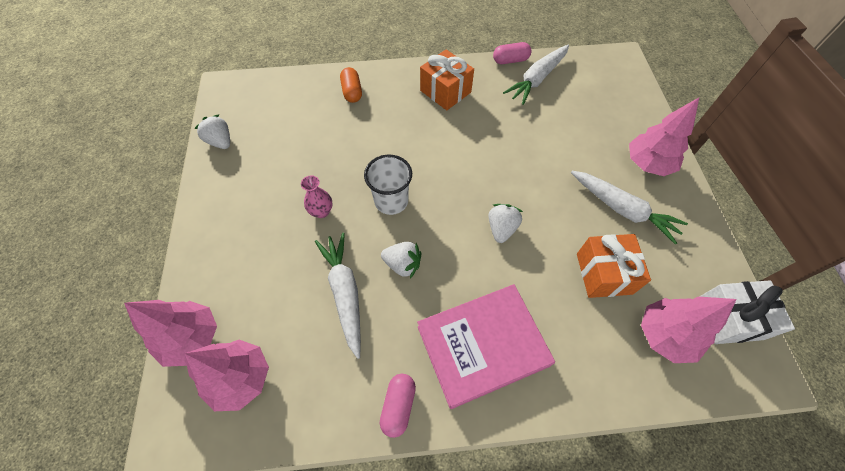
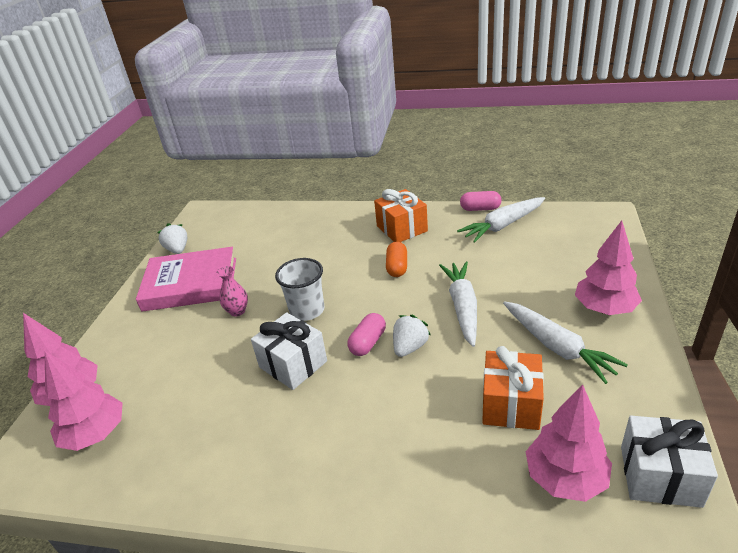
camera: 20 degrees right, 25 degrees down
white carrot [315,232,361,359] -> white carrot moved to [439,262,477,347]
orange capsule [340,67,362,103] -> orange capsule moved to [386,241,407,277]
pink capsule [380,374,416,438] -> pink capsule moved to [347,313,386,356]
white strawberry [381,242,421,278] -> white gift [251,312,327,390]
pink book [417,284,555,409] -> pink book moved to [136,247,236,312]

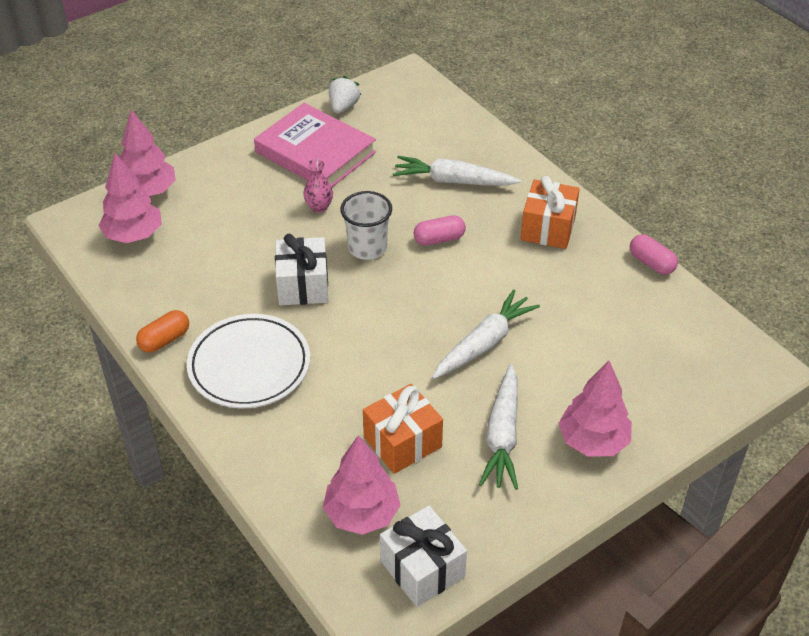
camera: 40 degrees right, 10 degrees up
pink capsule [347,313,386,356] -> pink capsule moved to [414,215,466,246]
orange capsule [386,241,407,277] -> orange capsule moved to [136,310,189,353]
white strawberry [393,315,431,357] -> none
white carrot [457,197,545,243] -> white carrot moved to [393,156,521,186]
none -> white plate [187,314,310,408]

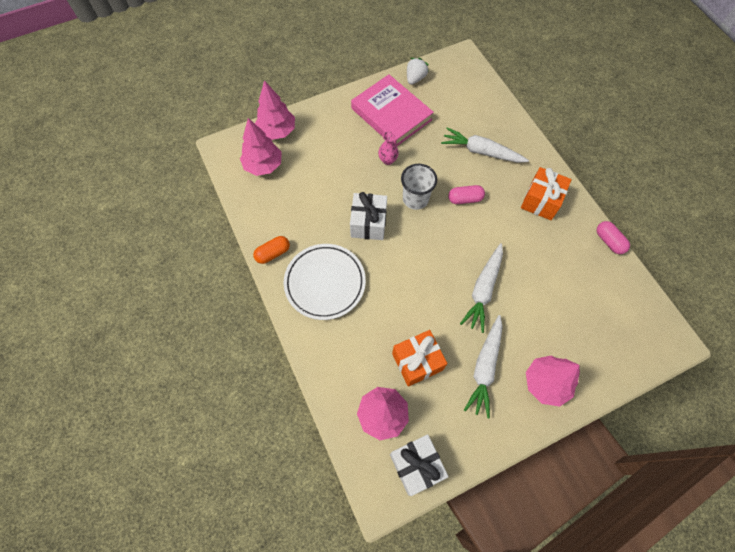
camera: 10 degrees right, 20 degrees up
white carrot [432,290,540,379] -> white carrot turned 150 degrees clockwise [460,243,503,333]

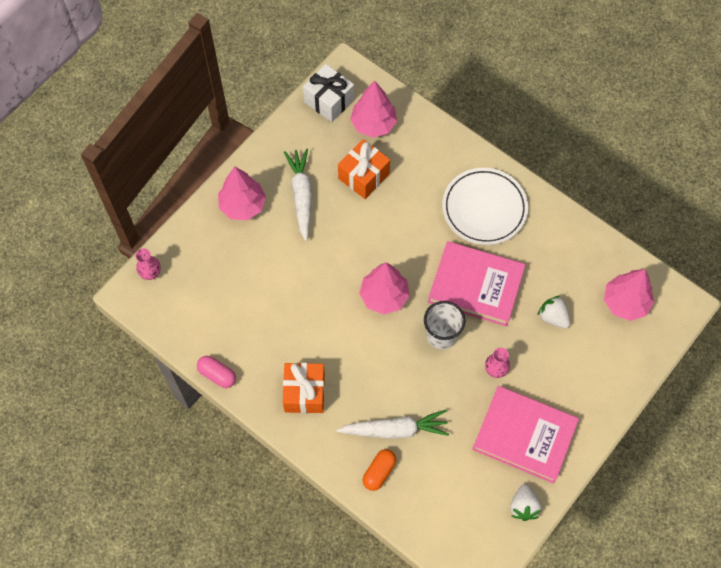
camera: 155 degrees right, 0 degrees up
orange capsule [253,236,290,264] -> orange capsule moved to [363,449,396,491]
pink tree [255,80,295,140] -> pink tree moved to [359,263,410,315]
white gift [350,192,387,240] -> pink book [428,241,526,326]
pink capsule [448,185,485,204] -> none
white carrot [460,243,503,333] -> none
none -> pink vase [135,248,161,280]
none -> white strawberry [537,296,570,329]

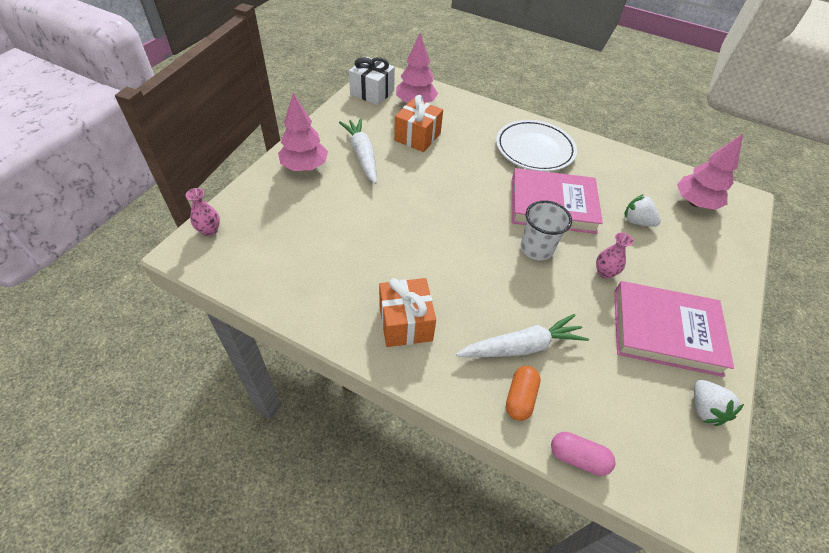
camera: 15 degrees left, 15 degrees down
pink capsule [197,356,236,388] -> pink capsule moved to [551,432,615,476]
pink tree [359,263,410,315] -> none

